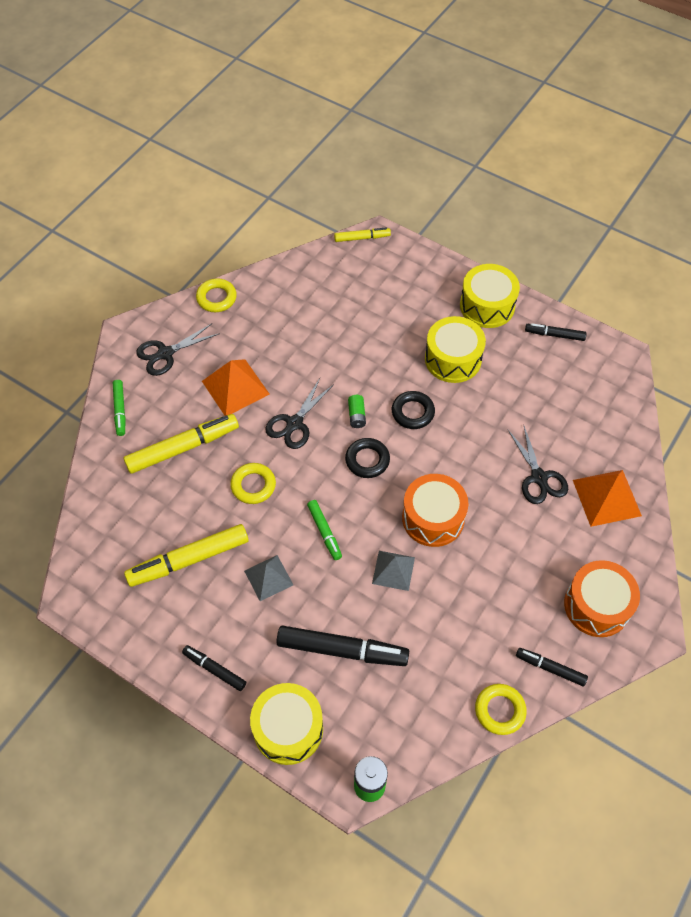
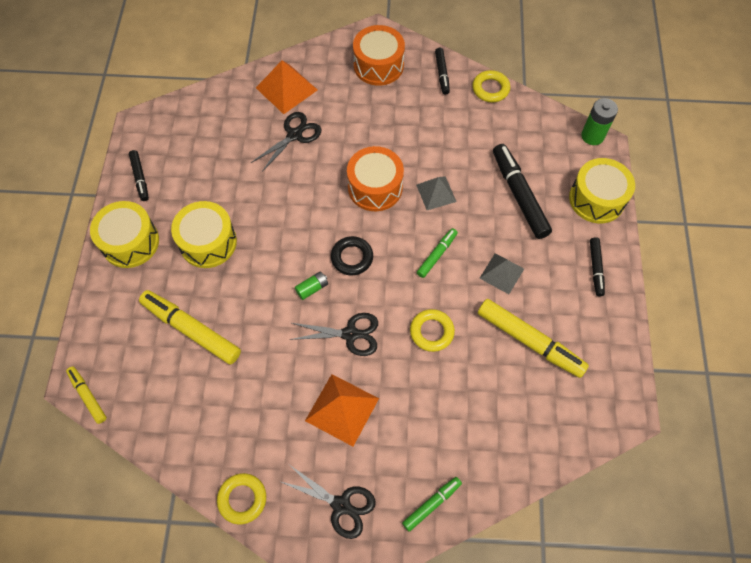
camera: 120 degrees left, 5 degrees up
yellow marker [124,414,239,474] -> yellow marker moved to [139,290,241,365]
black ring [392,391,435,429] -> none

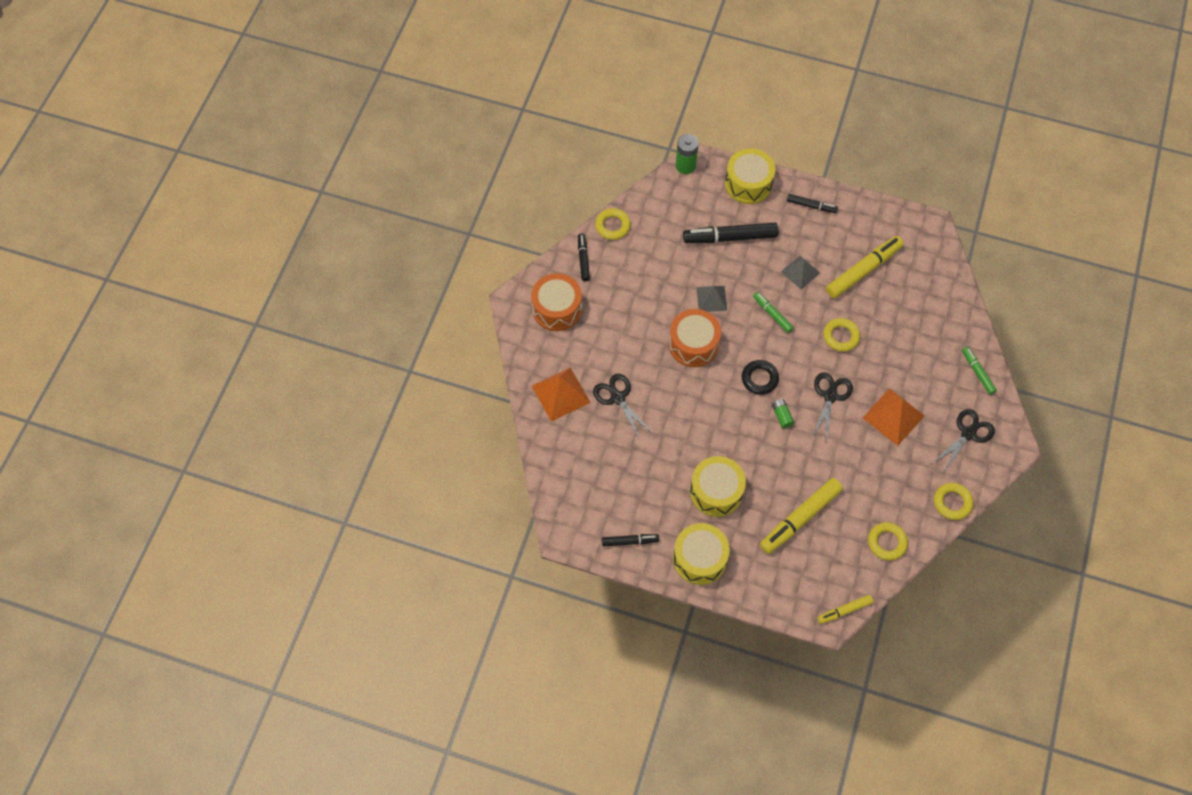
camera: 75 degrees left, 0 degrees up
black marker [435,48,450,95] -> black marker turned 105 degrees counterclockwise [578,234,590,281]
none -> yellow ring [868,522,908,560]

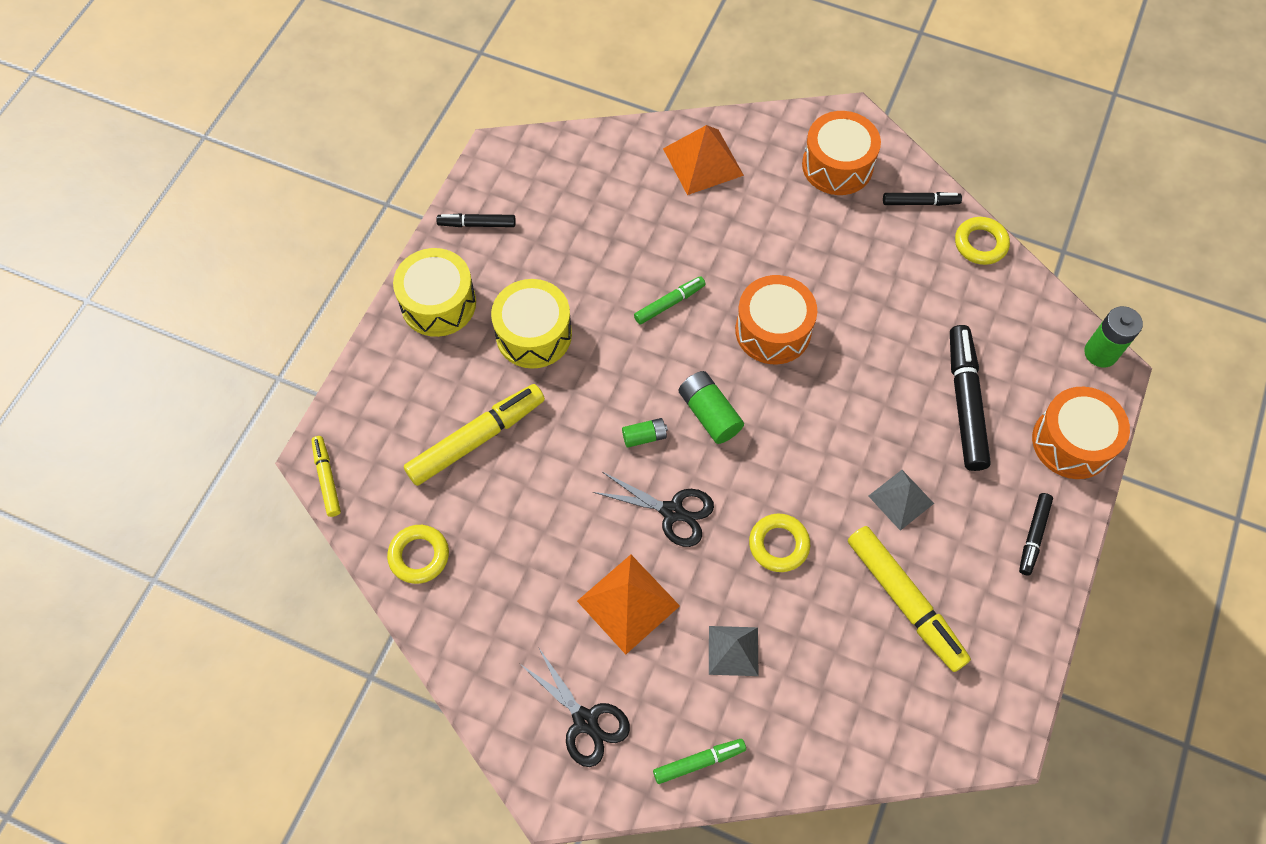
camera: 95 degrees right, 0 degrees up
black scissors [593,374,653,439] -> none
black marker [602,534,659,547] -> black marker turned 90 degrees clockwise [436,213,516,227]
grey pyramid [696,286,727,312] -> grey pyramid moved to [709,626,759,676]
yellow drum [725,148,775,204] -> orange drum [1032,387,1130,479]
black ring [742,360,779,395] -> green battery [679,371,744,444]
green marker [753,292,794,333] -> green marker moved to [634,276,706,324]
yellow marker [760,478,843,554] -> yellow marker turned 90 degrees clockwise [404,384,545,486]
yellow ring [934,483,973,520] -> none

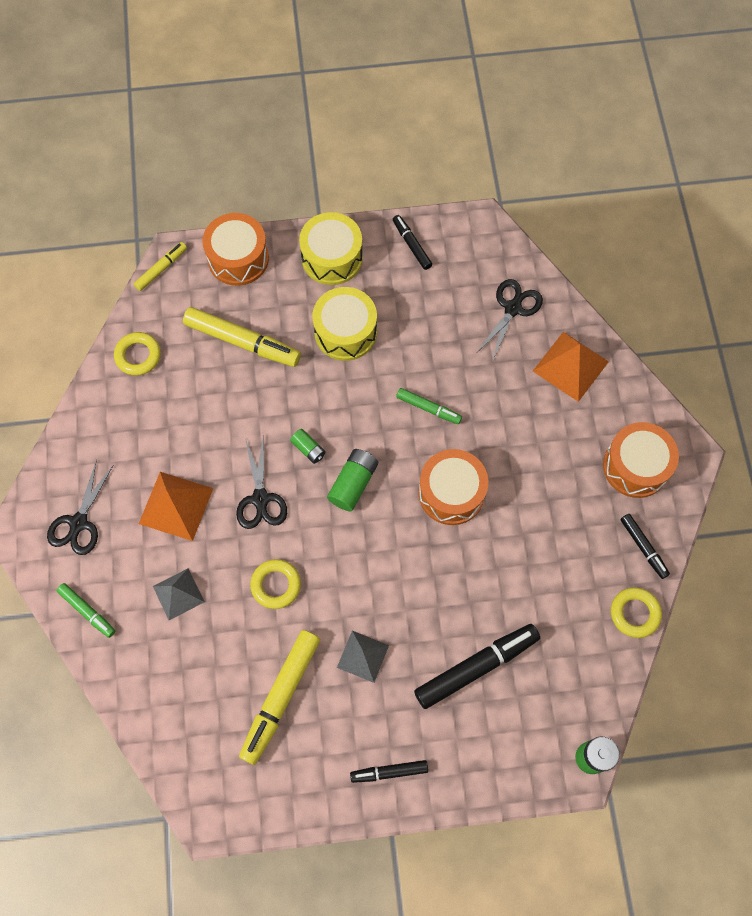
camera: 60 degrees right, 5 degrees up
orange drum [1032,387,1130,479] -> orange drum moved to [203,213,269,286]
none -> black scissors [477,279,543,362]

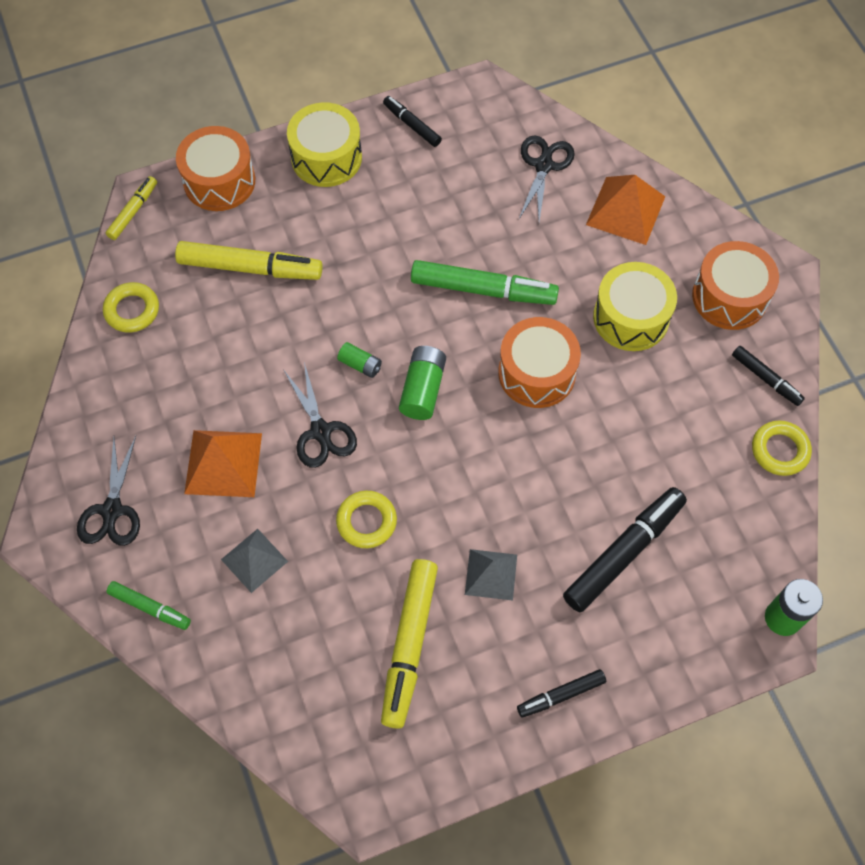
camera: 15 degrees left, 5 degrees down
yellow drum [313,287,377,361] -> yellow drum moved to [593,262,677,351]
green marker [396,388,462,424] -> green marker [411,260,559,305], size x1.83

